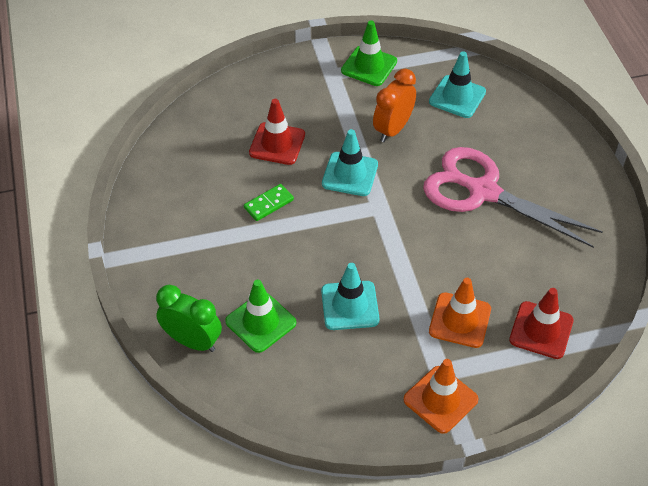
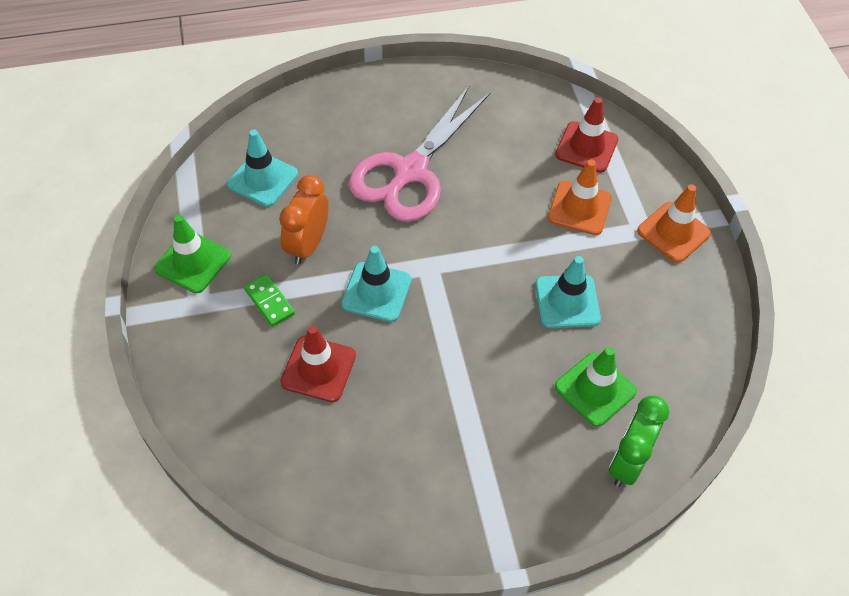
camera: 90 degrees left, 5 degrees up
green domino [244,184,294,221] -> green domino moved to [244,274,295,327]
orange clock [373,69,416,142] -> orange clock turned 75 degrees clockwise [279,175,329,265]

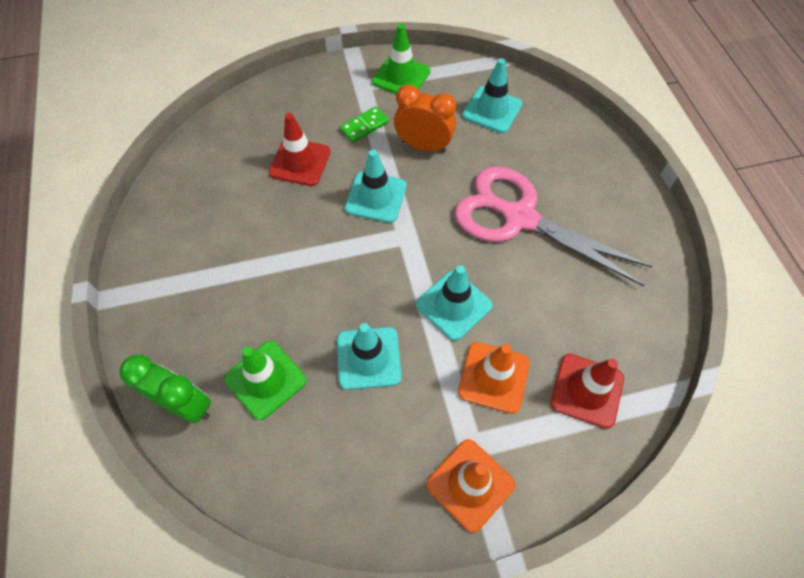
camera: 90 degrees right, 5 degrees up
none -> turquoise traffic cone [416,265,493,341]

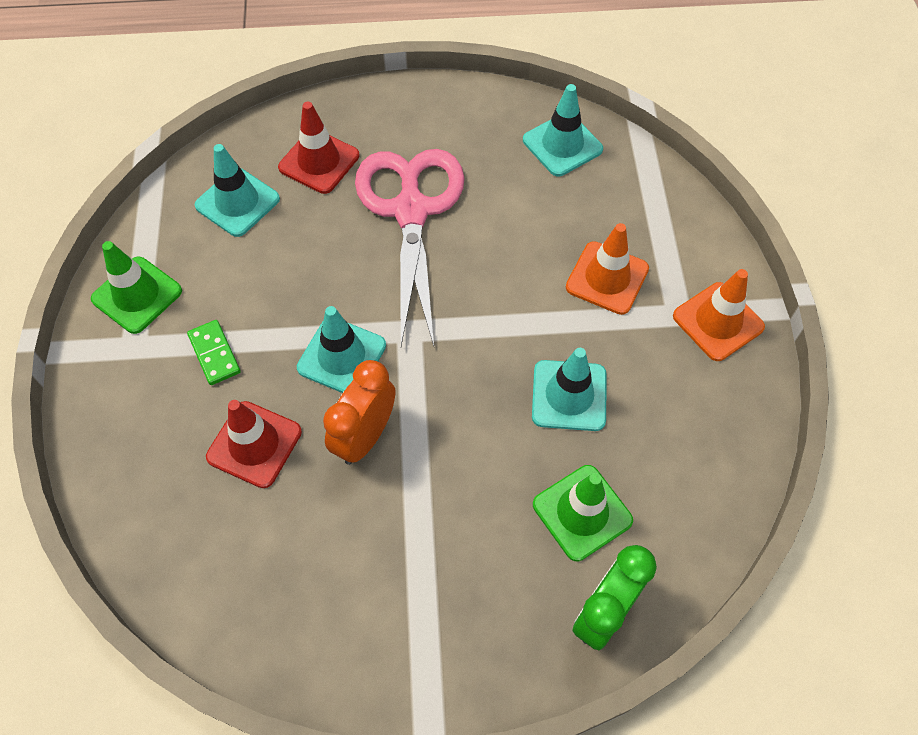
camera: 80 degrees left, 0 degrees up
orange clock [394,84,456,153] -> orange clock moved to [323,360,395,465]
turquoise traffic cone [416,265,493,341] -> turquoise traffic cone moved to [523,84,603,176]
pink scissors [455,166,653,286] -> pink scissors turned 135 degrees clockwise [355,149,465,346]
red traffic cone [550,353,624,429] -> red traffic cone moved to [278,102,359,194]

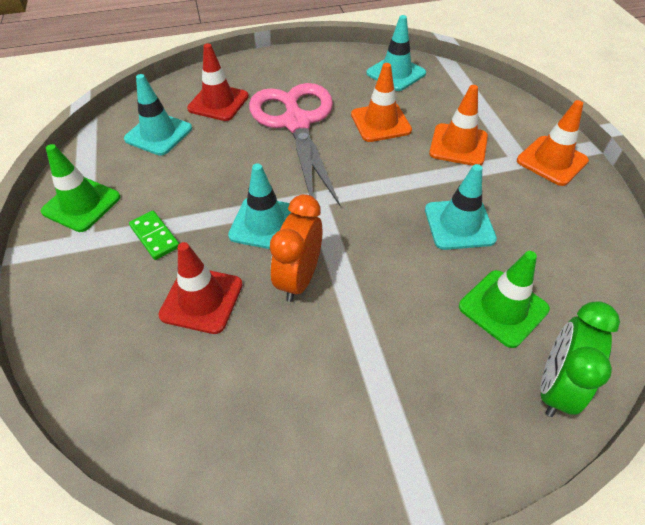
camera: 10 degrees left, 10 degrees down
none -> orange traffic cone [351,63,412,142]

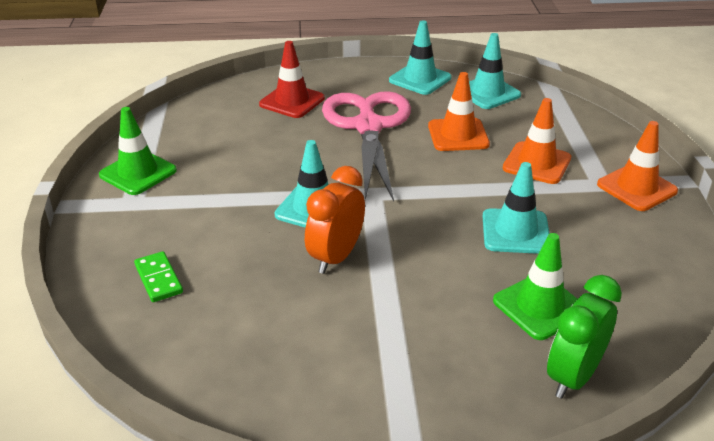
camera: 10 degrees right, 15 degrees down
turquoise traffic cone [124,74,192,156] -> turquoise traffic cone moved to [389,20,451,95]
green domino [129,211,179,260] -> green domino moved to [134,251,183,302]
red traffic cone [158,242,243,334] -> none

